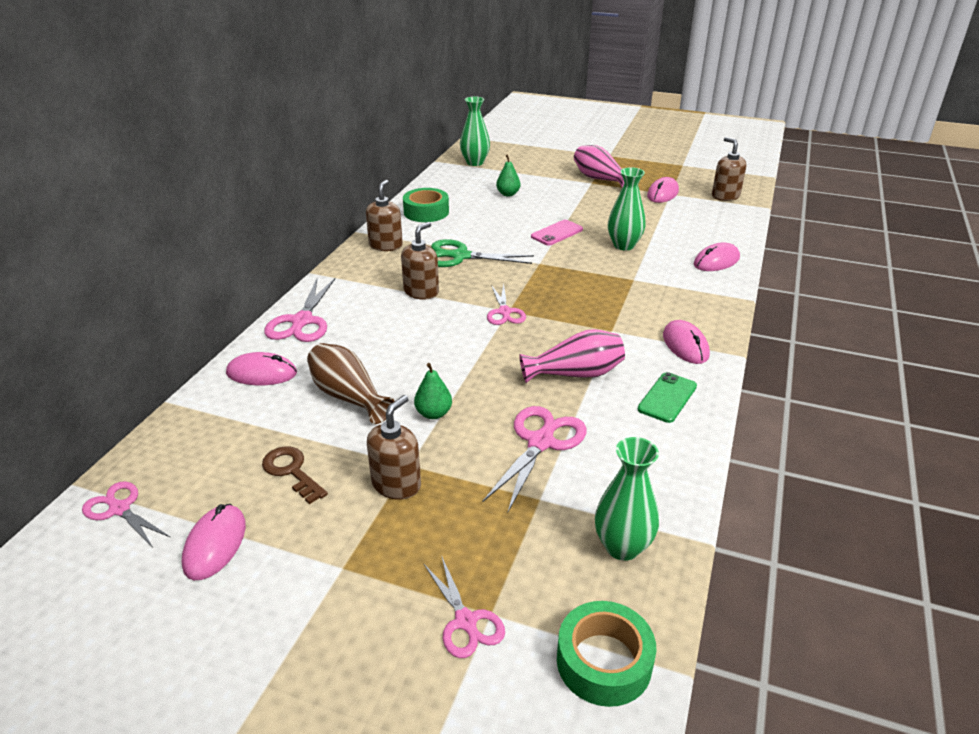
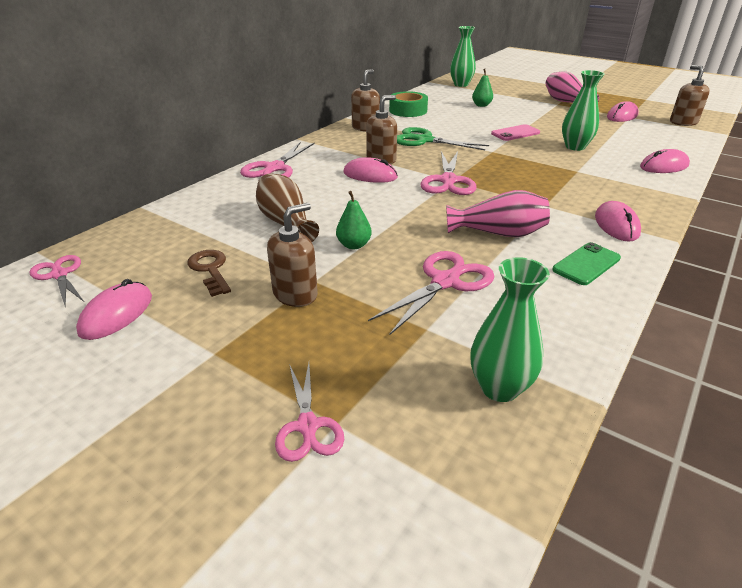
camera: 15 degrees right, 0 degrees up
pink mouse [226,352,297,385] -> pink mouse moved to [343,157,398,183]
pink scissors [487,284,526,325] -> pink scissors [421,151,477,195], size x1.54
green tape [557,601,656,707] -> none

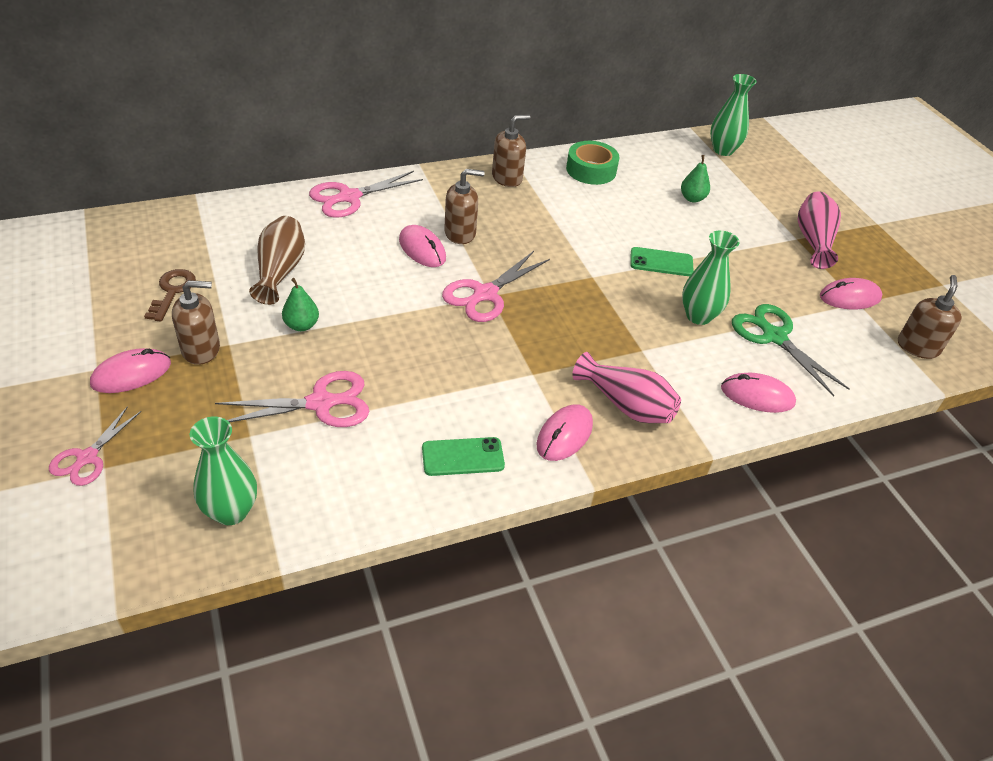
camera: 30 degrees right, 10 degrees up
pink scissors [29,255,84,305] -> none
pink mouse [76,279,152,340] -> pink mouse moved to [90,348,171,393]
green scissors [397,127,489,150] -> green scissors moved to [732,304,850,396]
pink vase [446,190,550,237] -> pink vase moved to [572,352,681,423]
pink phone [491,124,540,141] -> green phone [630,247,694,276]

